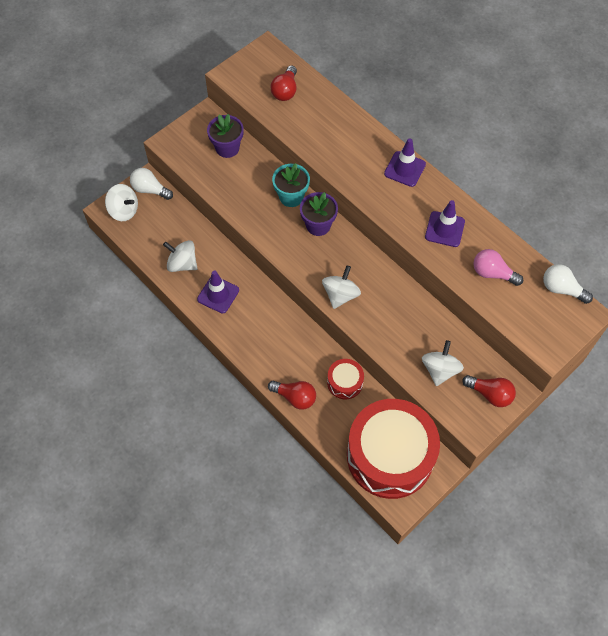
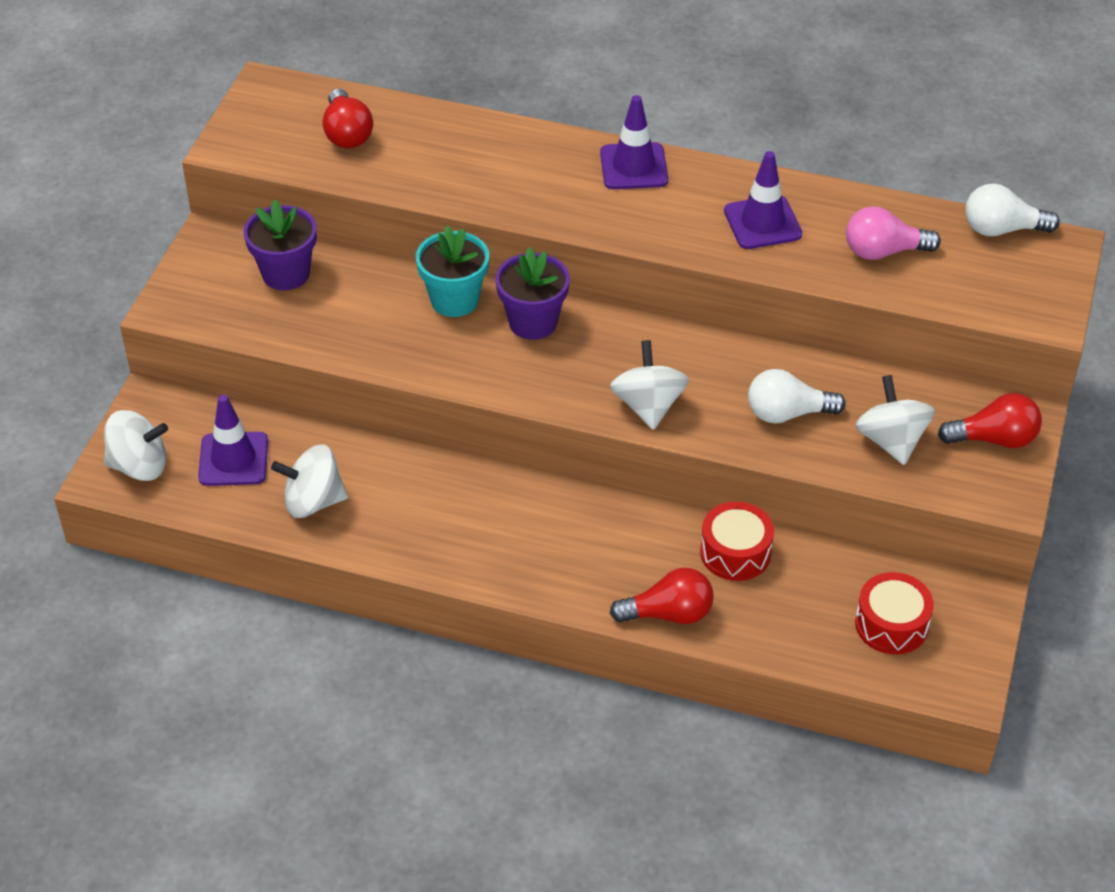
camera: 30 degrees left, 15 degrees down
white light bulb [130,168,173,200] -> white light bulb moved to [748,369,846,424]
purple traffic cone [197,270,239,313] -> purple traffic cone moved to [198,395,268,486]
red drum [347,399,440,499] -> red drum [855,572,934,655], size x0.43

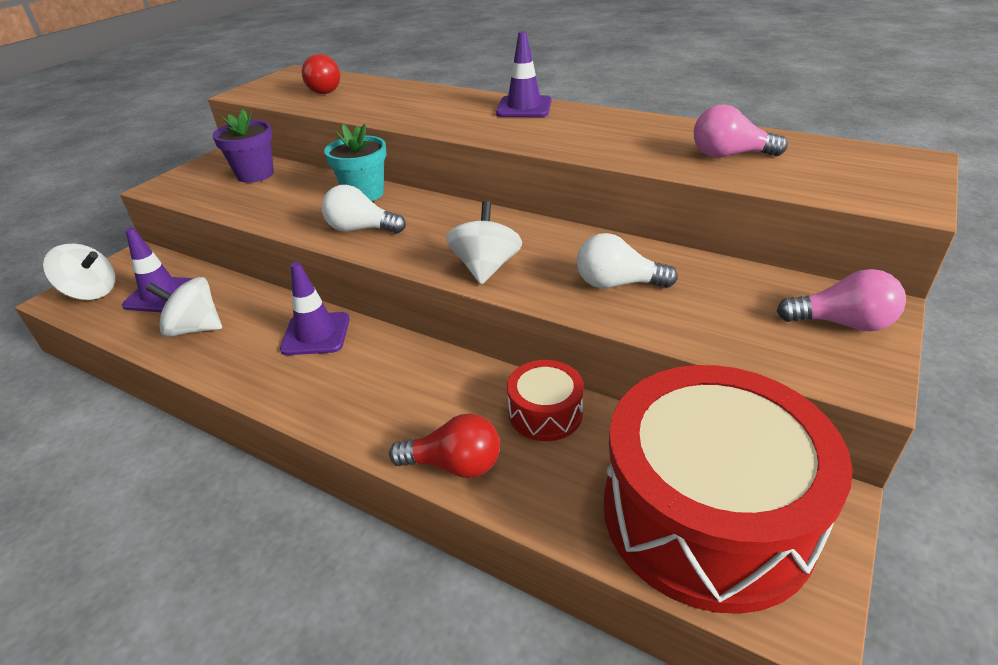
camera: 15 degrees right, 10 degrees down
purple flower pot [495,247,570,340] -> none
purple traffic cone [724,151,802,249] -> purple traffic cone moved to [280,262,350,355]
white spinning top [855,375,935,465] -> none
red drum [855,572,934,655] -> red drum [604,365,853,614], size x2.34
red light bulb [938,393,1042,448] -> pink light bulb [777,269,906,332]
white light bulb [965,183,1060,236] -> white light bulb moved to [322,185,406,233]

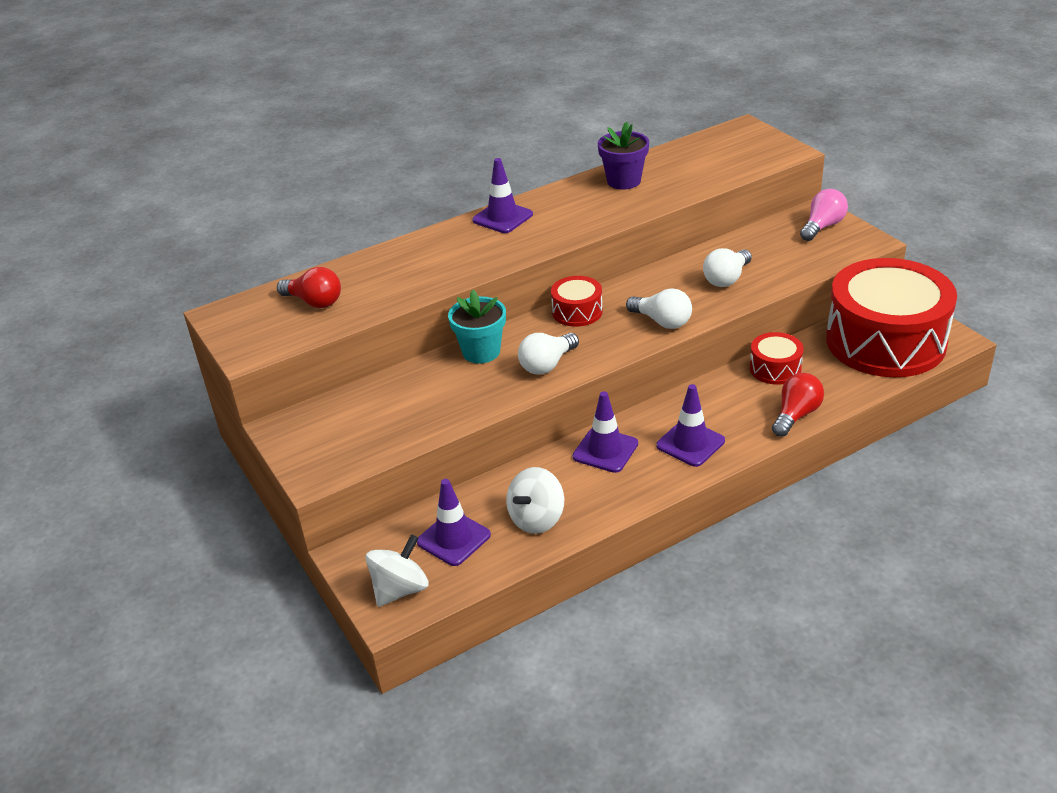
camera: 60 degrees left, 0 degrees up
purple flower pot [212,109,274,183] -> purple flower pot moved to [598,122,649,190]
white spinning top [446,201,522,285] -> white light bulb [626,288,692,329]
pink light bulb [694,105,788,158] -> none
none -> red drum [551,276,603,327]
none -> purple traffic cone [656,384,725,467]

